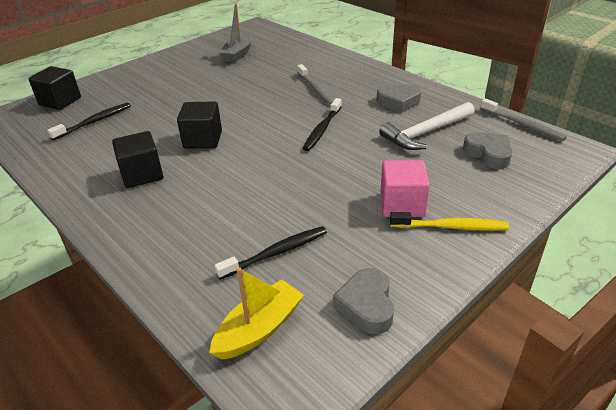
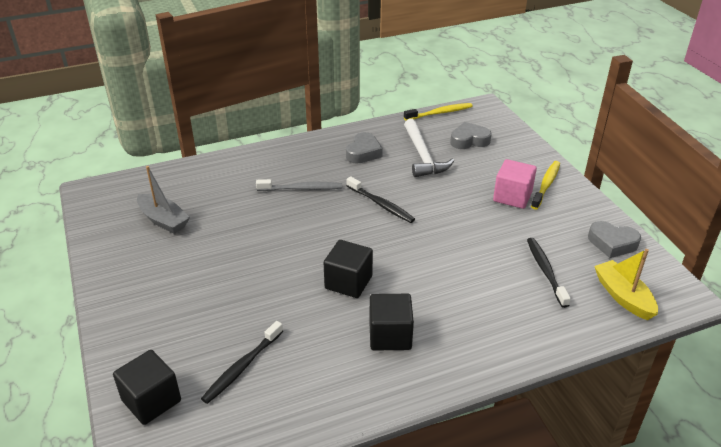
camera: 70 degrees left, 0 degrees up
black toothbrush [47,103,131,140] -> black toothbrush turned 120 degrees counterclockwise [201,321,283,404]
grey toothbrush [480,98,567,141] -> yellow toothbrush [404,103,473,121]

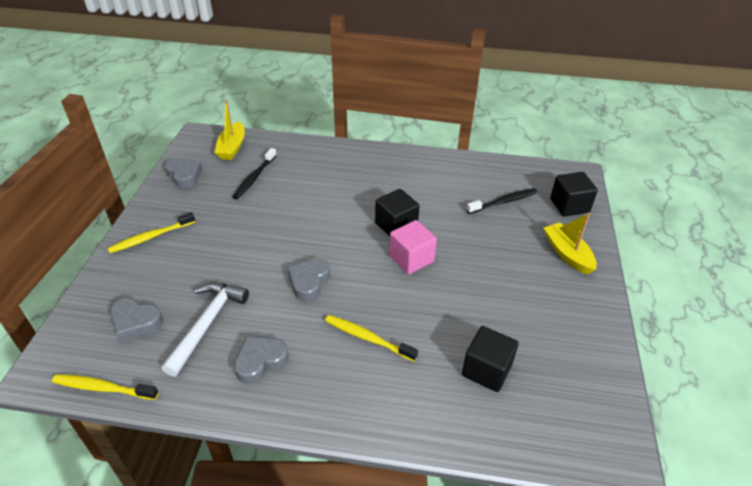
camera: 150 degrees left, 5 degrees up
grey boat [137,166,190,234] -> none
grey toothbrush [256,179,342,191] -> yellow toothbrush [325,315,418,361]
black toothbrush [346,176,415,223] -> grey heart [288,258,330,301]
black cube [369,294,414,350] -> black cube moved to [462,326,519,392]
pink cube [493,159,537,209] -> pink cube moved to [389,220,437,274]
none -> yellow boat [544,213,597,275]

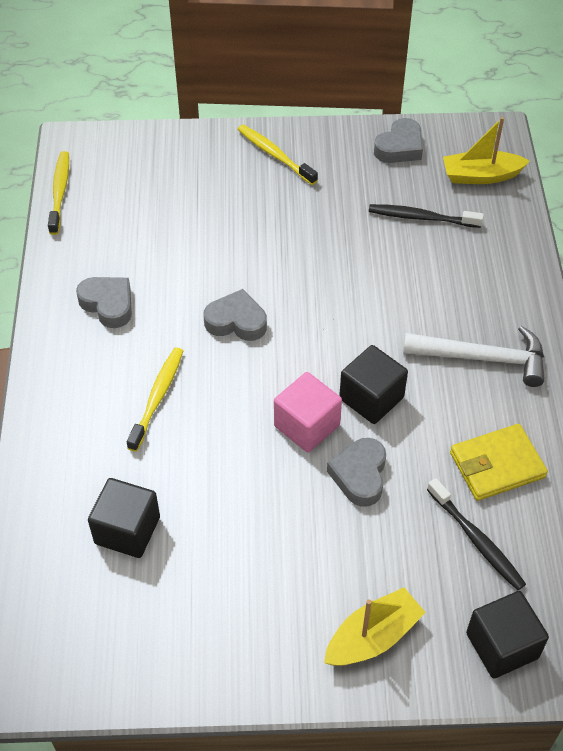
camera: 80 degrees right, 10 degrees up
grey heart [110,298,163,342] -> grey heart moved to [327,438,386,507]
white hammer [161,283,249,377] -> white hammer moved to [403,326,544,387]
none -> yellow wallet [450,424,548,501]

